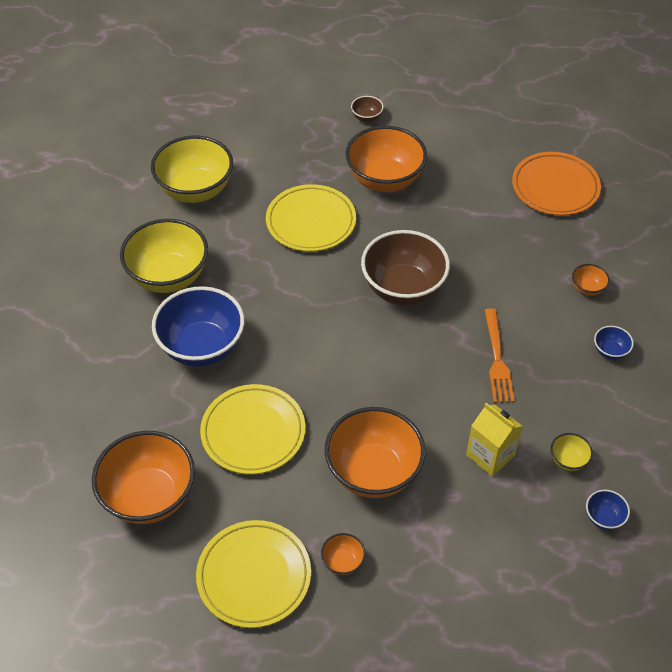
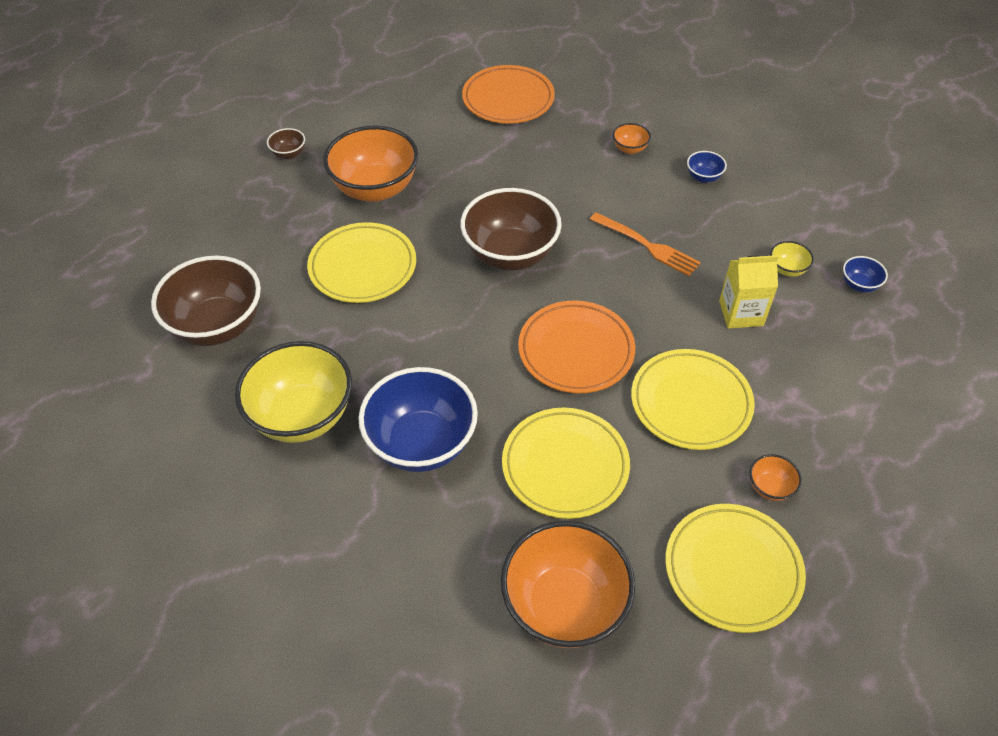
camera: 50 degrees left, 0 degrees up
yellow bowl [151,135,233,203] -> brown bowl [151,256,261,346]
orange bowl [324,407,425,498] -> yellow plate [631,349,755,450]
none -> orange plate [518,301,635,393]

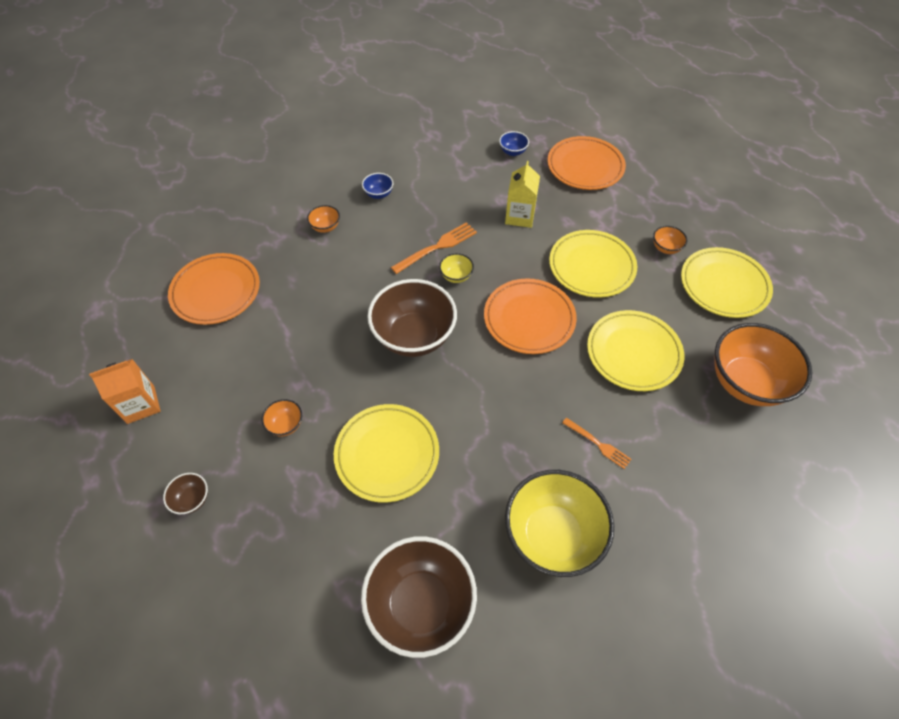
camera: 75 degrees left, 5 degrees up
orange bowl [323,126,418,202] -> orange bowl [262,399,302,436], size x0.43
blue bowl [358,367,478,472] -> orange fork [562,417,631,469]
yellow bowl [770,241,814,277] -> yellow bowl moved to [439,253,474,283]
none -> orange carton [89,359,161,424]
none -> orange plate [547,136,626,190]

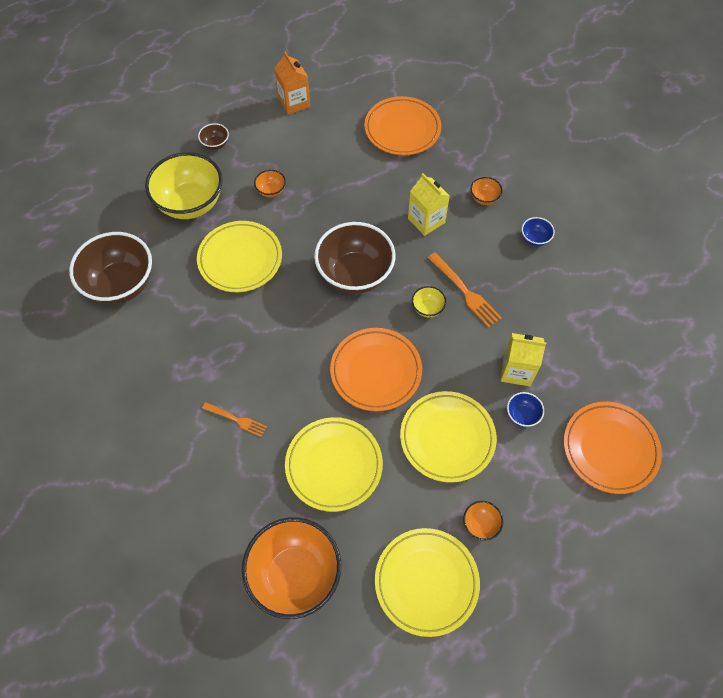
camera: 90 degrees right, 5 degrees up
blue bowl [499,131,529,156] -> blue bowl moved to [507,392,544,427]
yellow bowl [505,470,614,577] -> yellow bowl moved to [145,152,223,219]
orange fork [562,417,631,469] -> orange fork turned 105 degrees counterclockwise [202,402,267,437]
none -> yellow carton [408,173,450,236]

